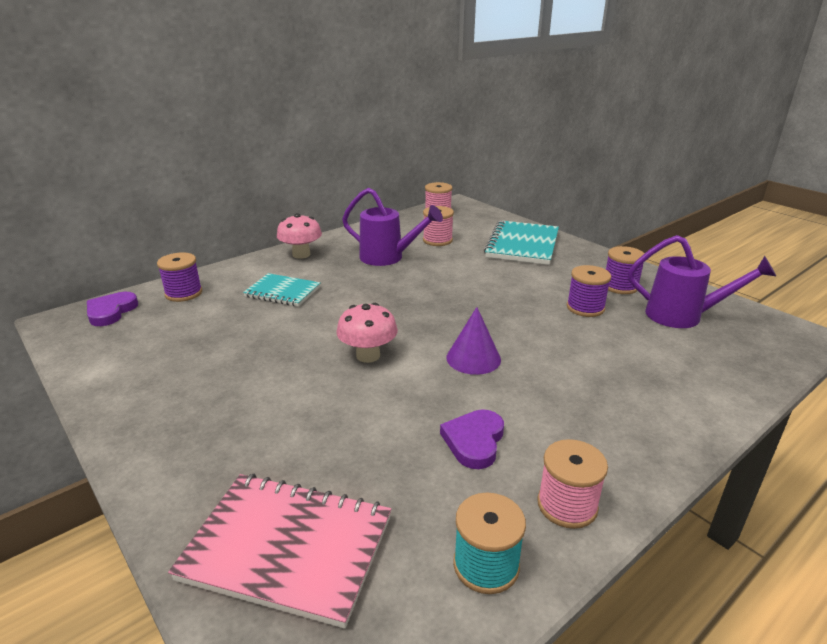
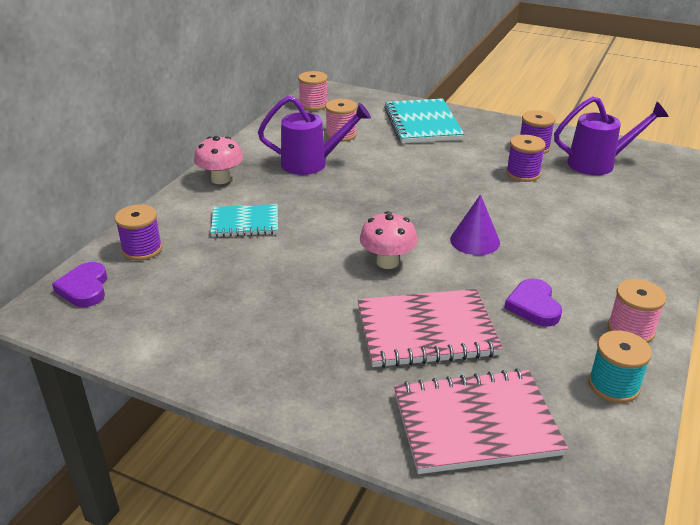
camera: 25 degrees left, 5 degrees up
none -> pink notebook [357,289,503,368]

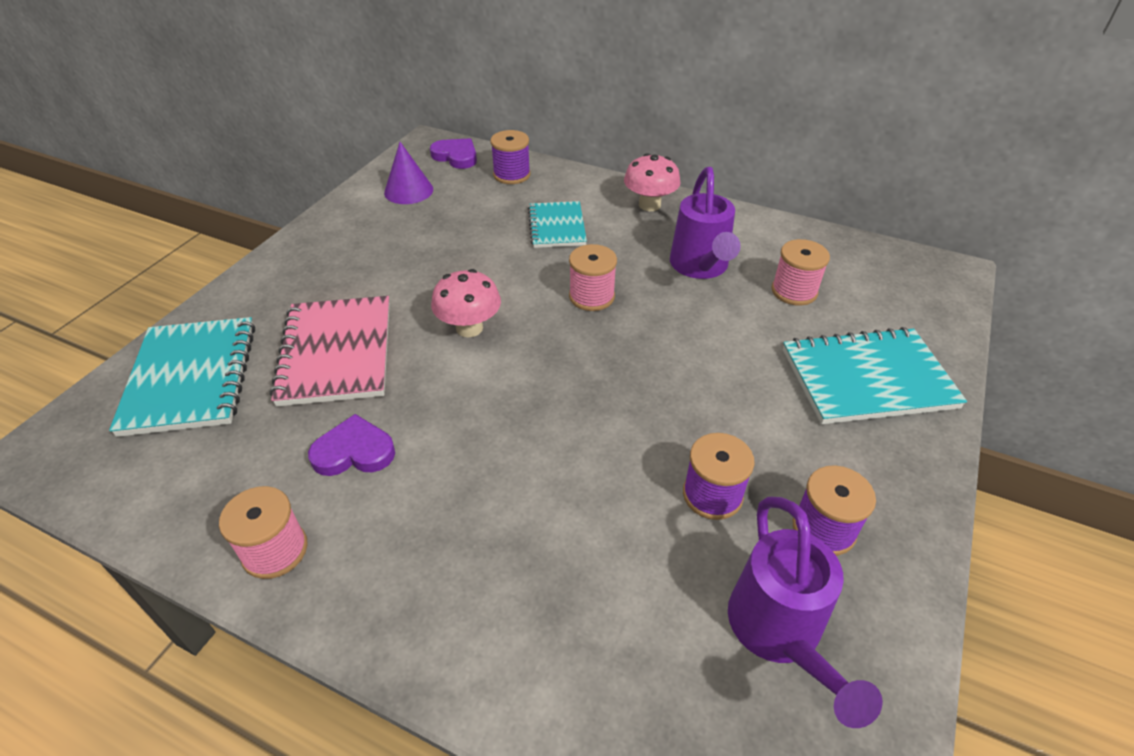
camera: 90 degrees right, 10 degrees up
purple heart [52,262,107,307] -> purple heart turned 45 degrees clockwise [430,138,477,169]
pink spool [298,71,328,111] -> pink spool moved to [569,244,617,311]
pink notebook [394,369,568,474] -> turquoise notebook [109,317,255,437]
purple cone [450,194,500,255] -> purple cone moved to [384,142,433,204]
turquoise spool [588,330,652,403] -> none

